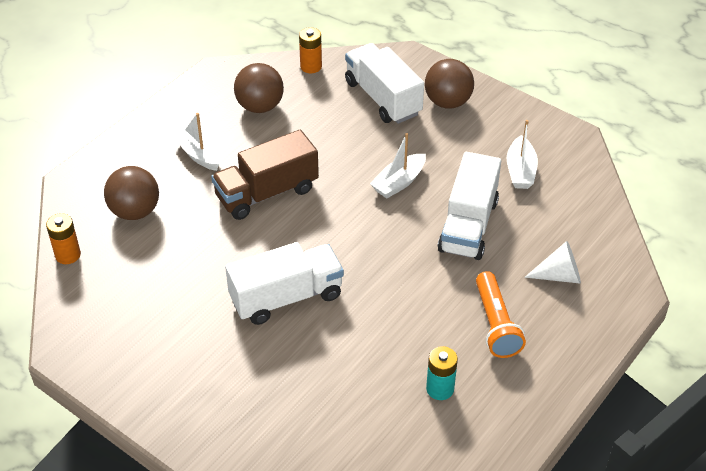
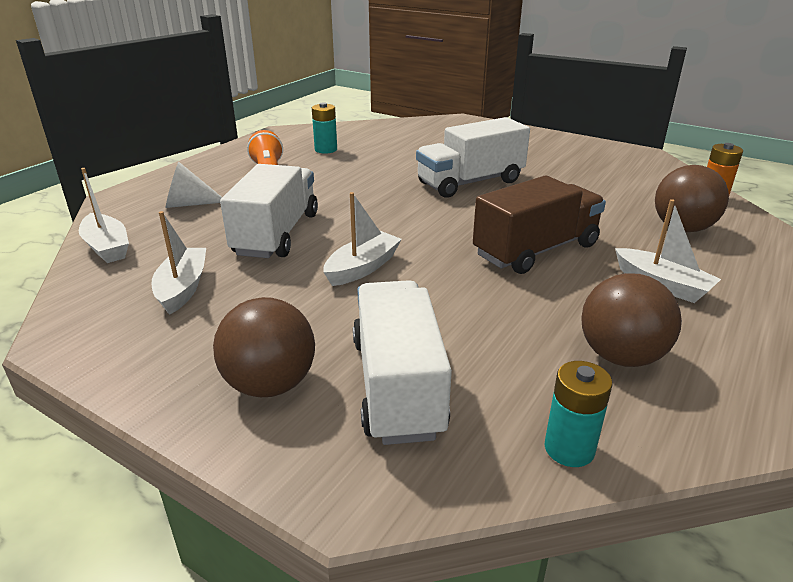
camera: 175 degrees right, 15 degrees down
orange battery [299,27,322,73] -> turquoise battery [545,361,612,467]
white truck [345,43,424,124] -> white truck turned 150 degrees counterclockwise [353,280,452,445]
none -> white boat [79,168,129,263]

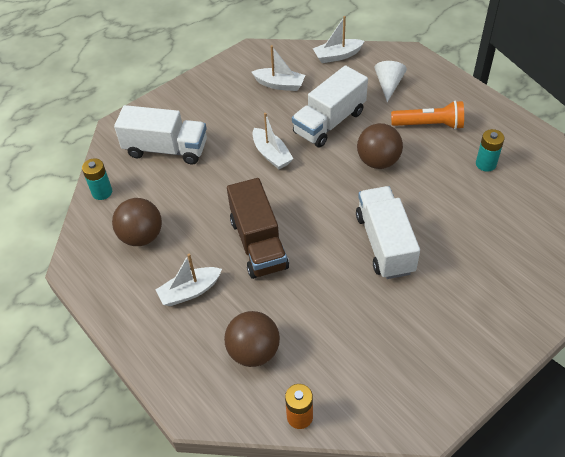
camera: 110 degrees right, 20 degrees up
brown ball [213,297,315,397] -> brown ball moved to [357,123,403,169]
white truck [220,164,318,258] -> white truck turned 105 degrees clockwise [292,65,368,148]

